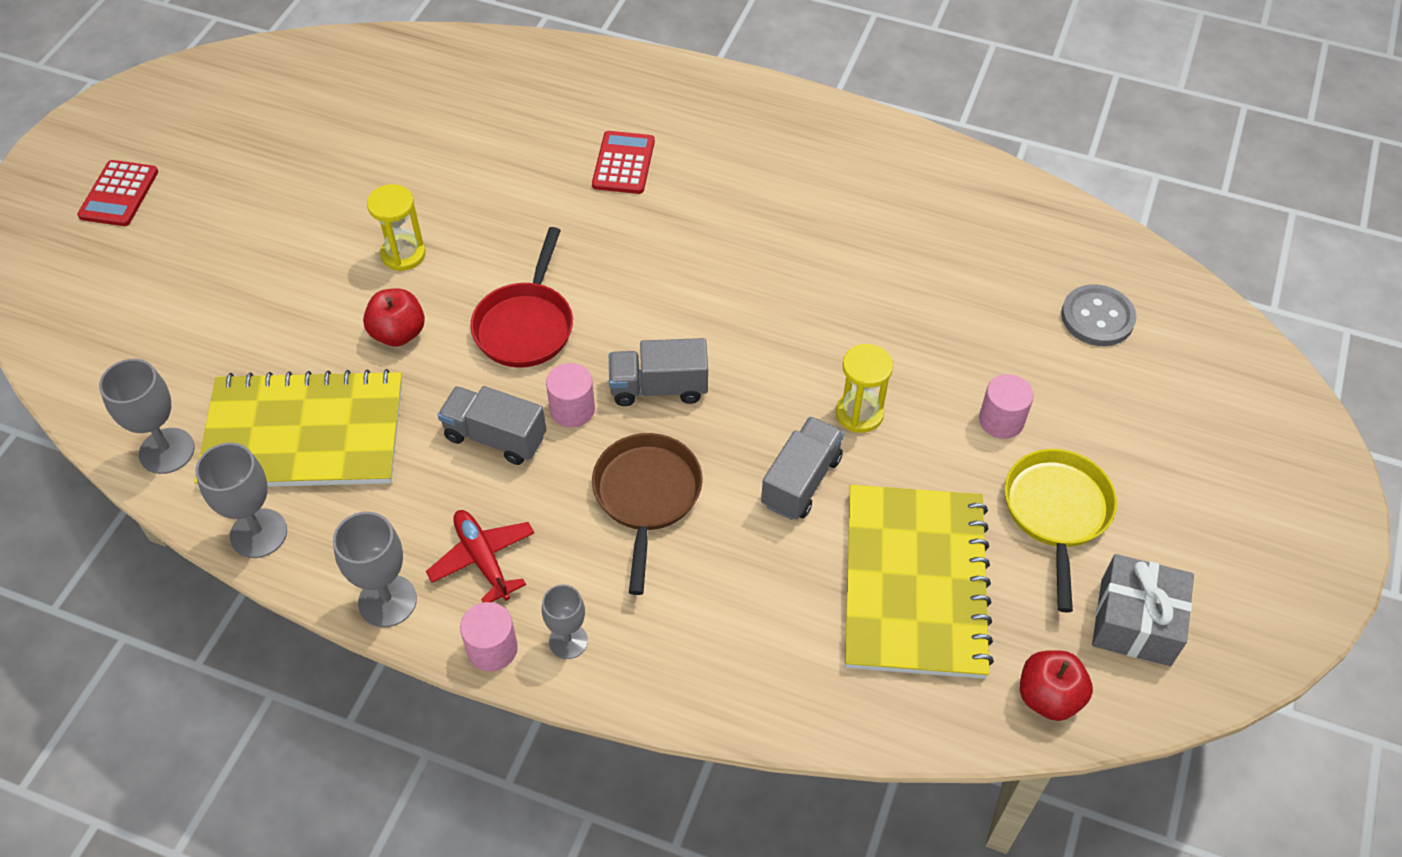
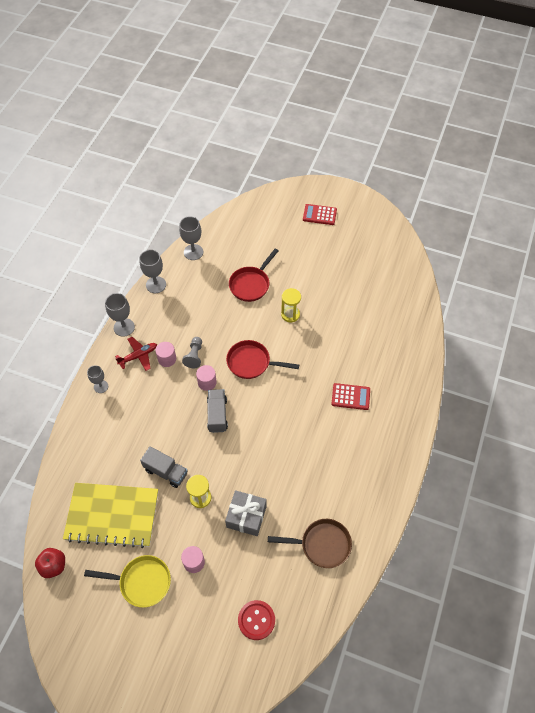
camera: 90 degrees right, 5 degrees up
yellow notebook [194,369,402,487] -> none
red apple [363,288,425,347] -> none
grey truck [438,386,546,465] -> grey pawn [182,337,202,368]
pink cylinder [460,602,518,672] -> pink cylinder moved to [155,342,176,367]
brown pan [592,433,703,595] -> brown pan moved to [268,519,352,568]
grey button [1061,284,1136,346] -> red button [238,600,275,640]
grey gift [1092,554,1194,666] -> grey gift moved to [225,490,267,536]
none -> red pan [229,249,278,302]

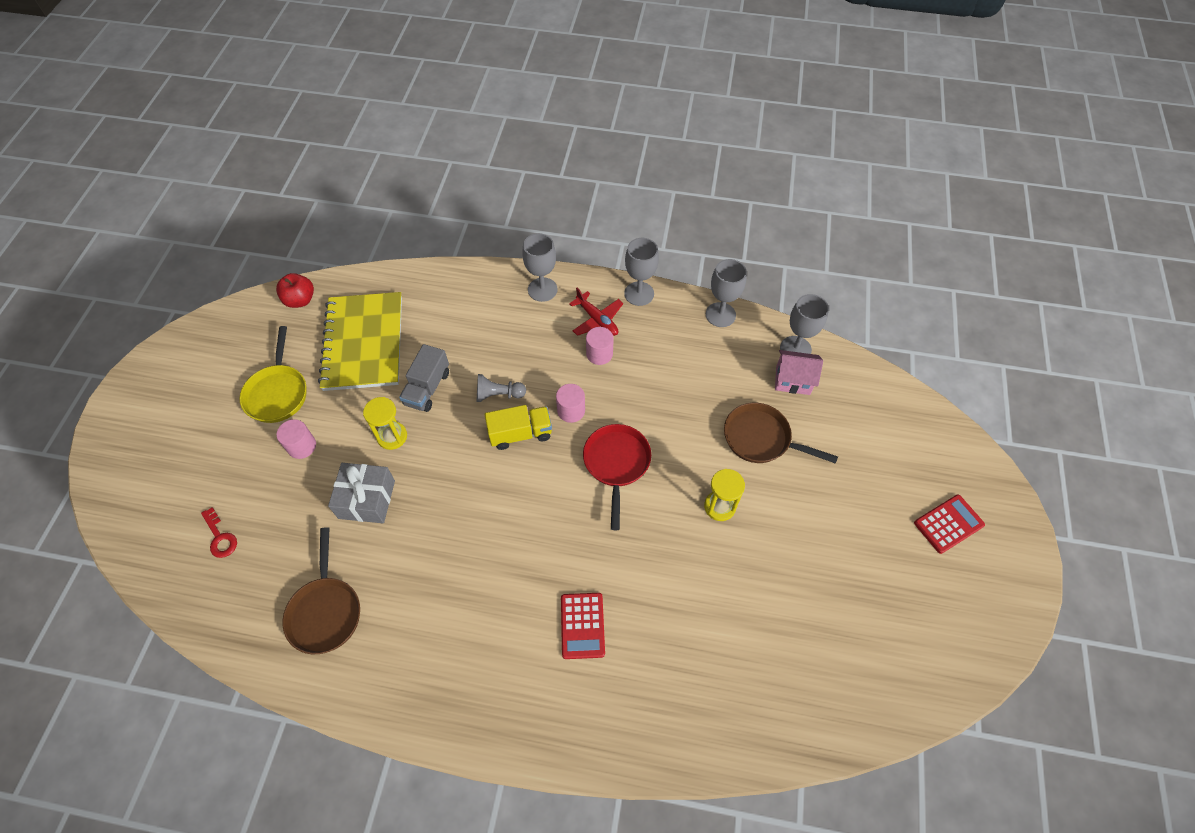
camera: 80 degrees right, 0 degrees up
grey goblet [87,365,108,393] -> grey goblet [522,233,557,302], size x1.52
grey pawn [182,337,202,368] -> grey pawn moved to [477,374,526,402]
grey truck [207,389,228,433] -> yellow truck [485,405,552,450]
red pan [229,249,278,302] -> brown pan [724,403,838,464]
red button [238,600,275,640] -> red key [201,507,237,558]
red calculator [303,204,337,225] -> red calculator turned 60 degrees clockwise [914,495,985,554]
none -> pink house [775,350,823,395]

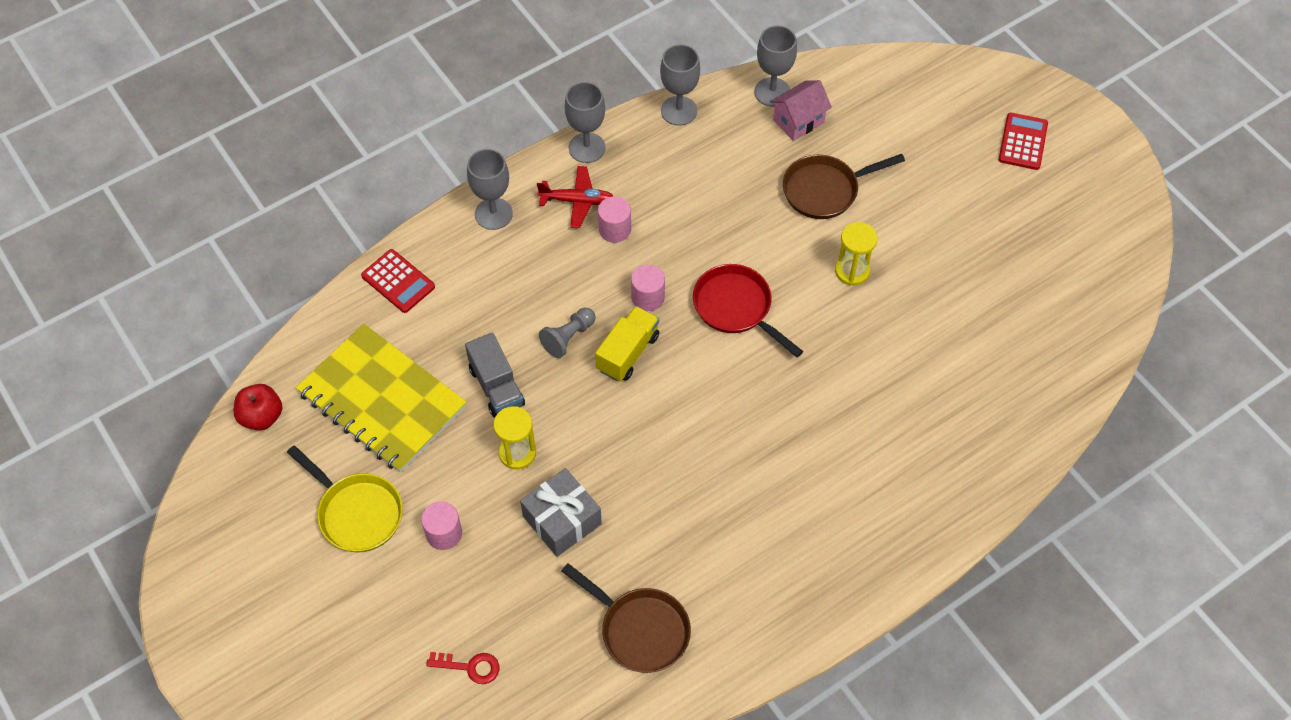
camera: 45 degrees left, 0 degrees up
red calculator [561,593,605,659] -> red calculator moved to [361,249,435,313]

